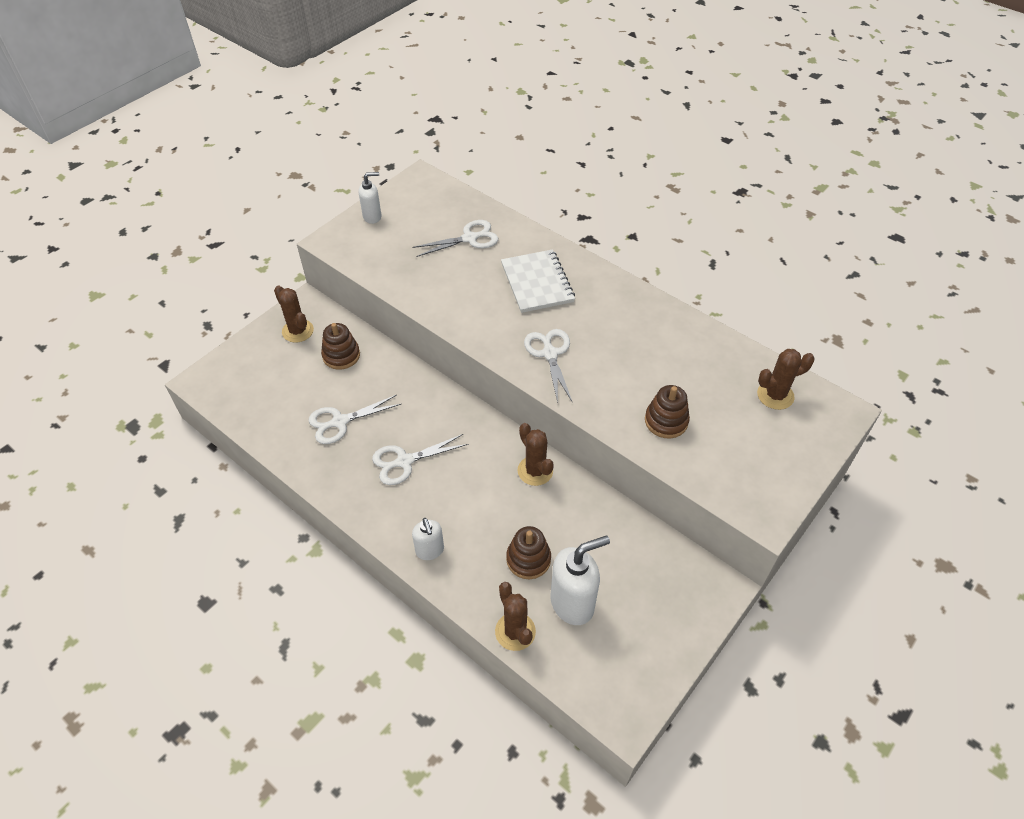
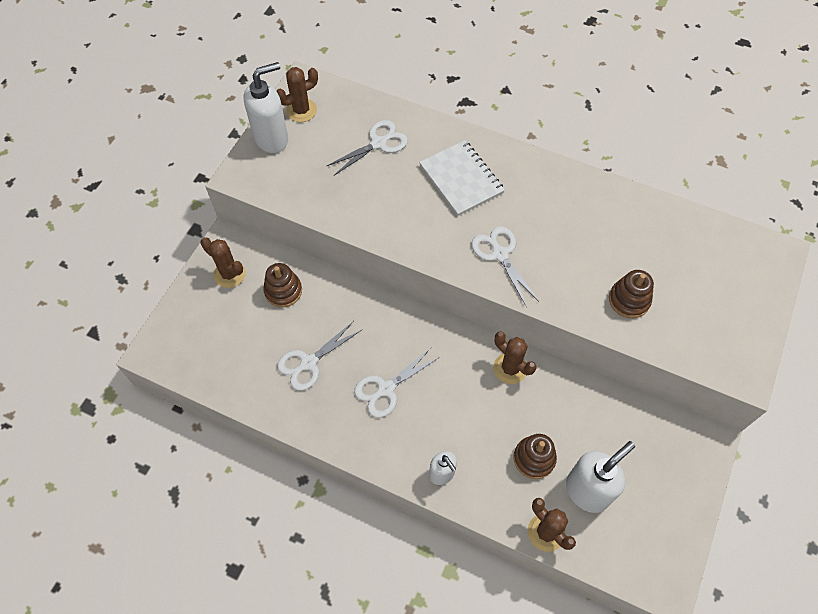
camera: 15 degrees left, 10 degrees up
white soap dispenser [359,172,382,224] -> white soap dispenser [244,62,288,153], size x1.71
brown cactus [757,349,815,410] -> brown cactus moved to [277,67,318,122]

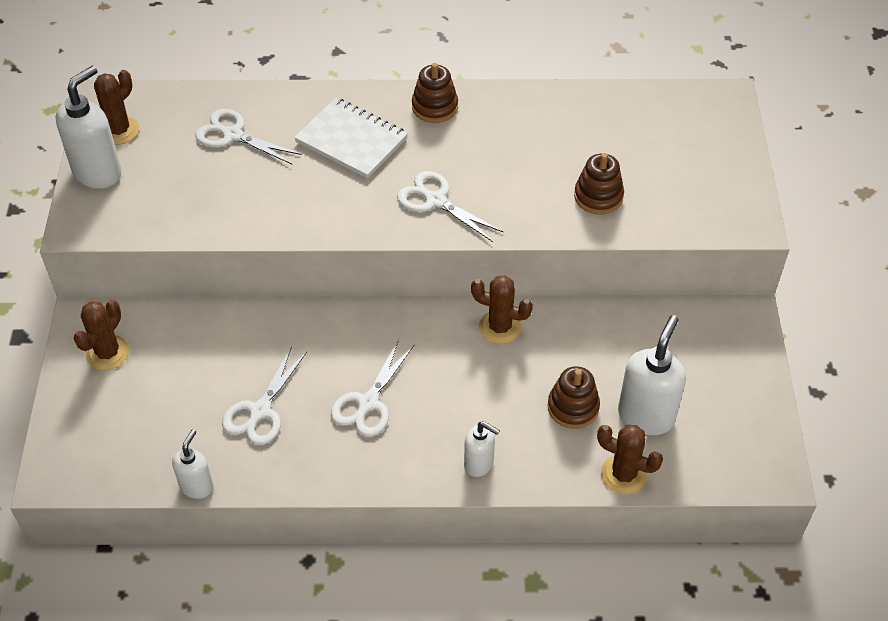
camera: 25 degrees left, 10 degrees down
brown cactus [200,237,246,288] -> brown cactus turned 75 degrees counterclockwise [73,300,129,370]
brown stacking toy [263,263,302,308] -> brown stacking toy moved to [412,63,458,123]
white scissors [327,120,408,175] -> white scissors turned 90 degrees counterclockwise [195,109,302,164]
none -> white soap dispenser [172,429,214,499]

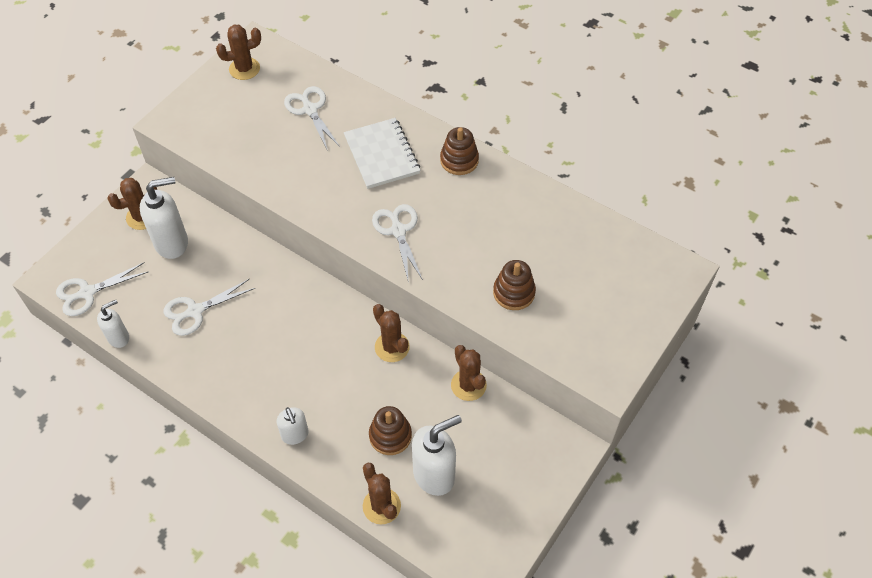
camera: 35 degrees right, 5 degrees up
white soap dispenser [56,66,122,189] -> white soap dispenser moved to [140,177,188,259]
white scissors [331,339,414,437] -> white scissors moved to [56,262,149,316]
none -> brown cactus [451,345,487,401]

